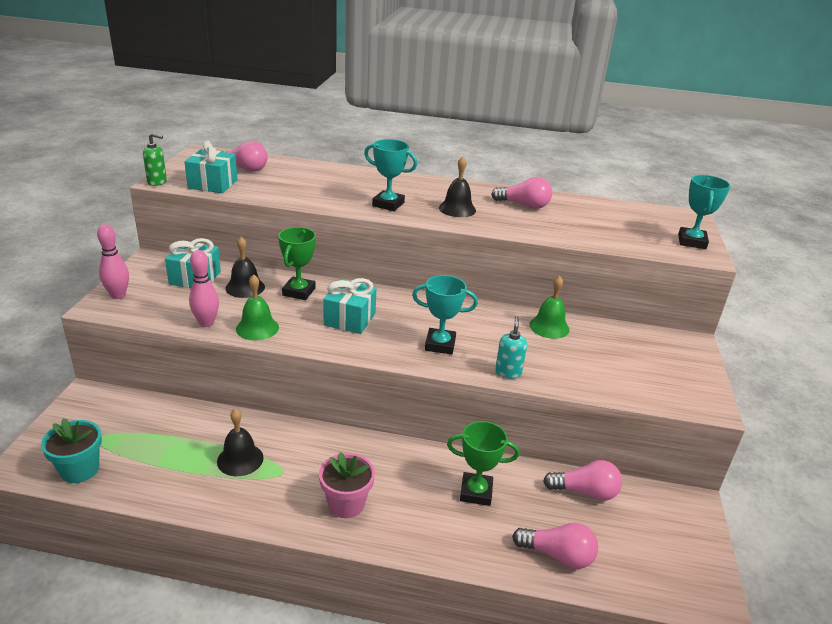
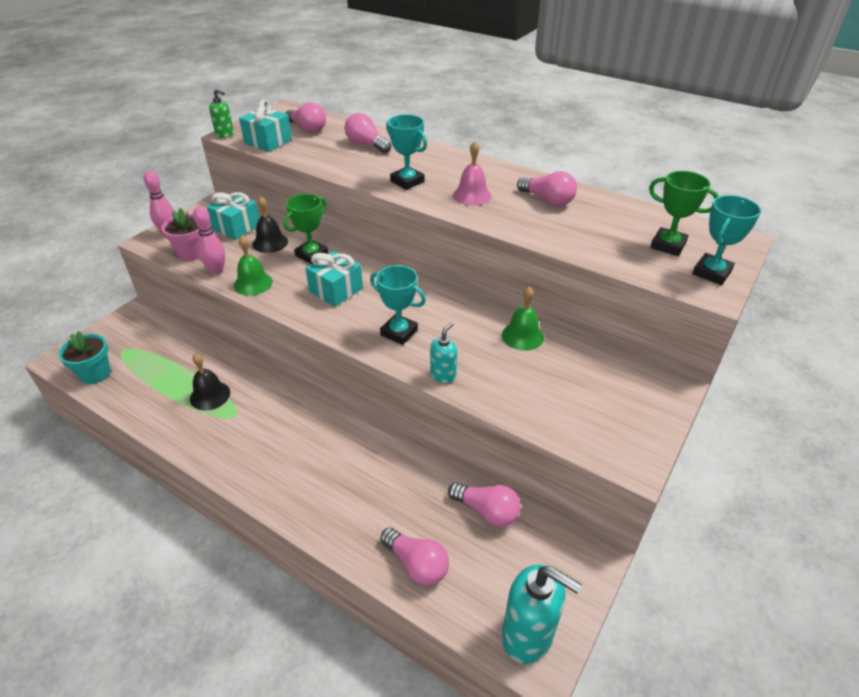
camera: 25 degrees right, 10 degrees up
pink flower pot [319,452,375,518] -> pink flower pot moved to [161,208,199,261]
black bell [439,157,476,217] -> pink bell [453,141,492,206]
green trophy [447,421,519,506] -> green trophy moved to [649,171,719,256]
none -> pink light bulb [344,113,391,153]
none -> turquoise soap dispenser [502,564,582,664]

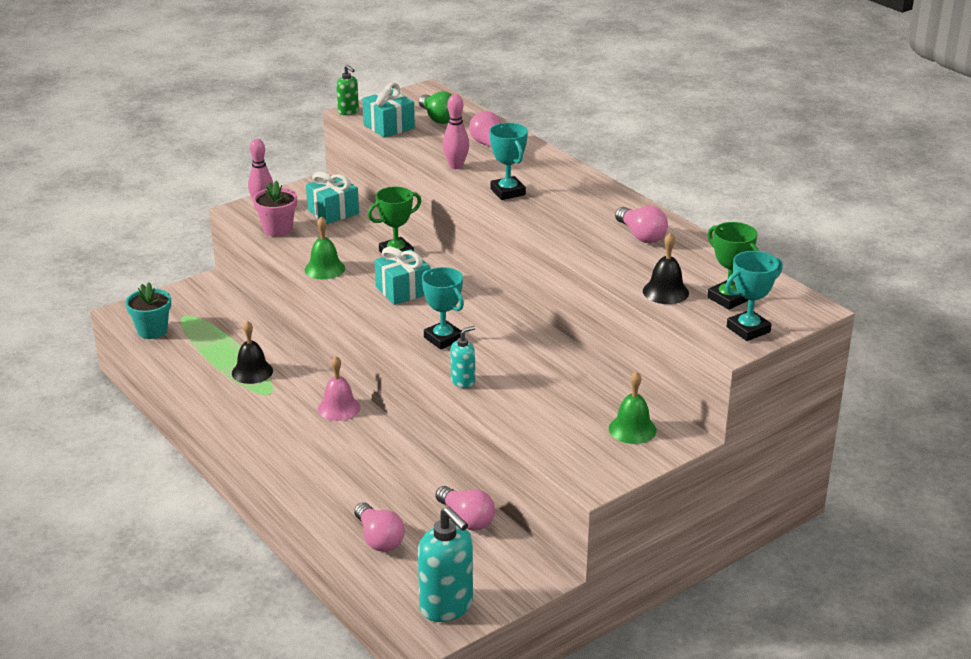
camera: 20 degrees right, 10 degrees down
pink bowling pin [193,206,225,275] -> pink bowling pin moved to [442,94,469,169]
black bell [253,197,288,253] -> black bell moved to [643,233,689,304]
pink light bulb [285,102,326,133] -> green light bulb [419,91,452,124]
pink bell [453,141,492,206] -> pink bell moved to [318,356,361,421]
green bell [502,286,544,351] -> green bell moved to [609,371,657,444]

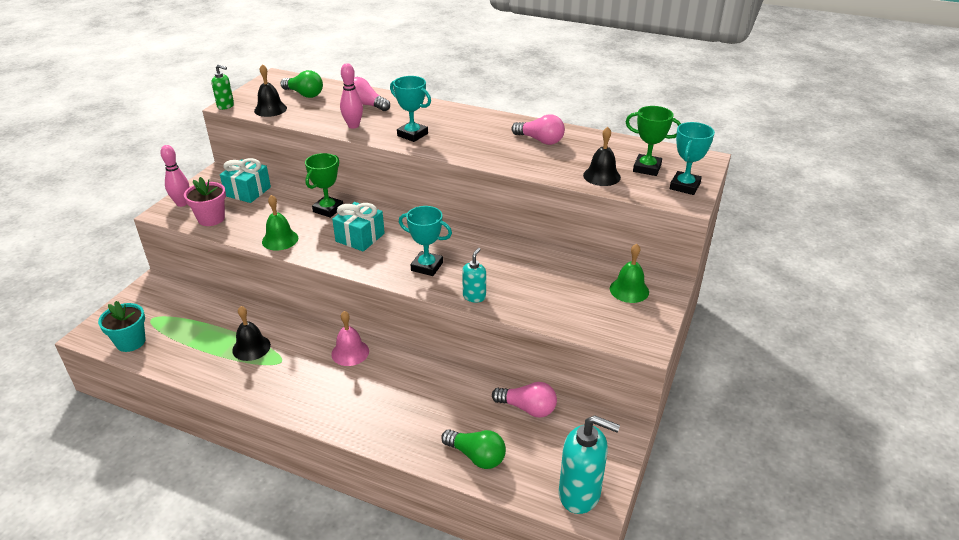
camera: 30 degrees left, 5 degrees up
pink light bulb [354,502,405,552] -> green light bulb [441,429,506,469]
turquoise gift [362,83,415,138] -> black bell [254,64,287,117]

